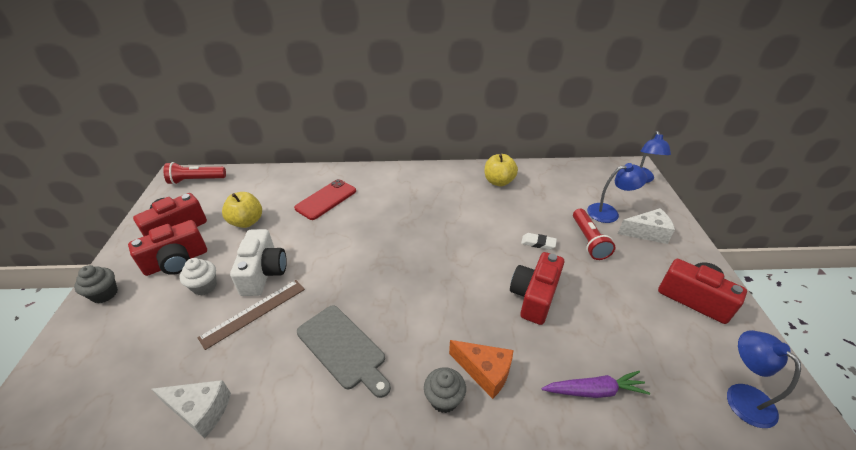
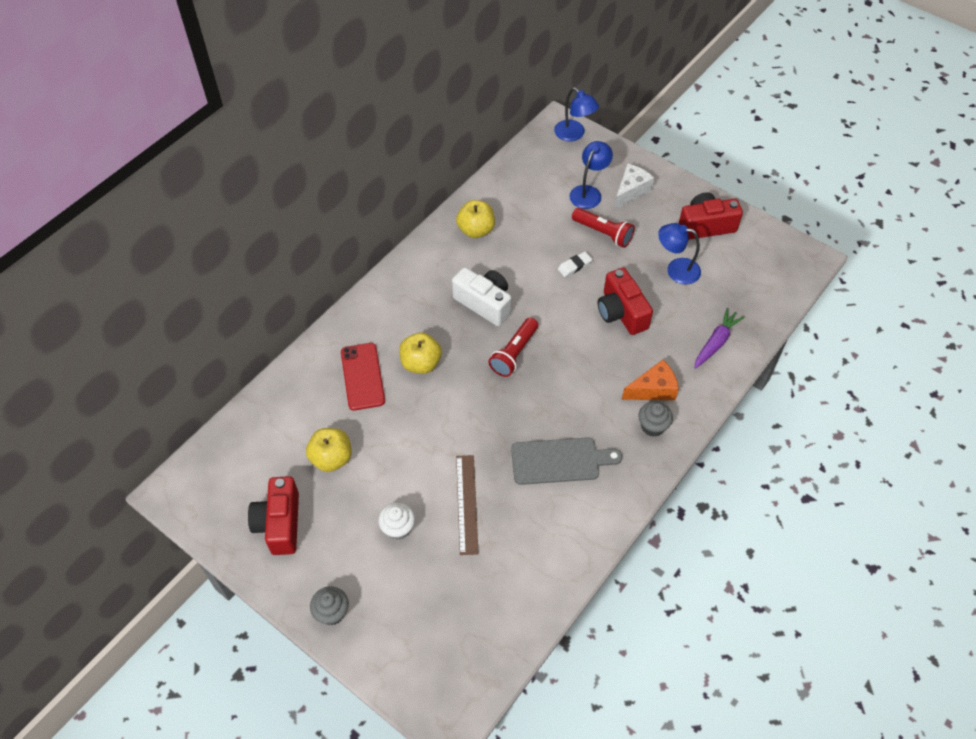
camera: 50 degrees left, 15 degrees up
red camera [128,220,207,276] -> none
white cheese [152,380,231,439] -> none
red flashlight [164,162,226,185] -> red flashlight moved to [488,318,538,377]
white camera [230,229,287,296] -> white camera moved to [452,267,511,326]
blue lamp [727,330,801,428] -> blue lamp moved to [658,223,701,284]
none -> yellow apple [399,333,442,374]

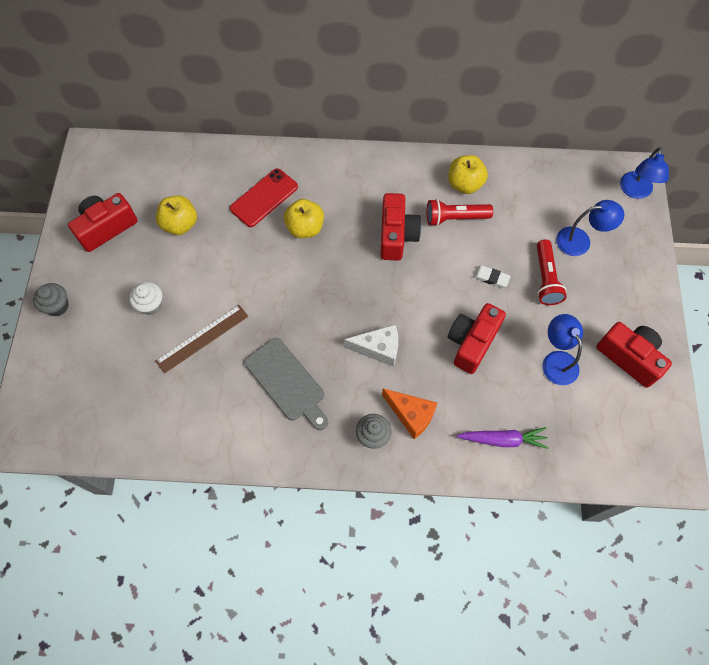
camera: 55 degrees right, 10 degrees up
white camera [452,267,511,326] -> red camera [380,193,422,261]
red flashlight [488,318,538,377] -> red flashlight moved to [427,199,493,226]
white cheese [614,163,654,210] -> white cheese moved to [344,324,398,367]

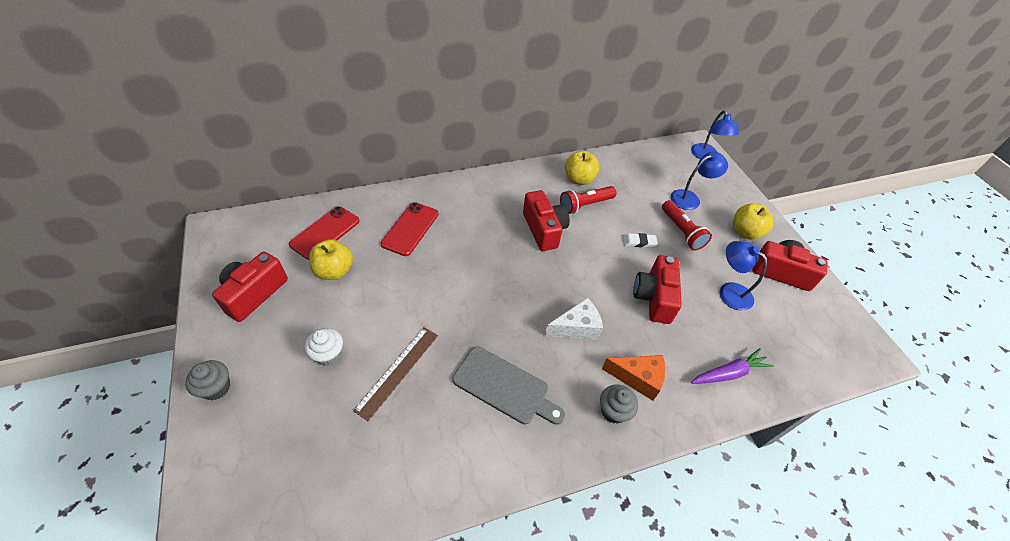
camera: 25 degrees left, 15 degrees down
yellow apple [284,199,324,238] -> yellow apple moved to [733,204,774,239]
none -> red phone [289,206,359,260]

